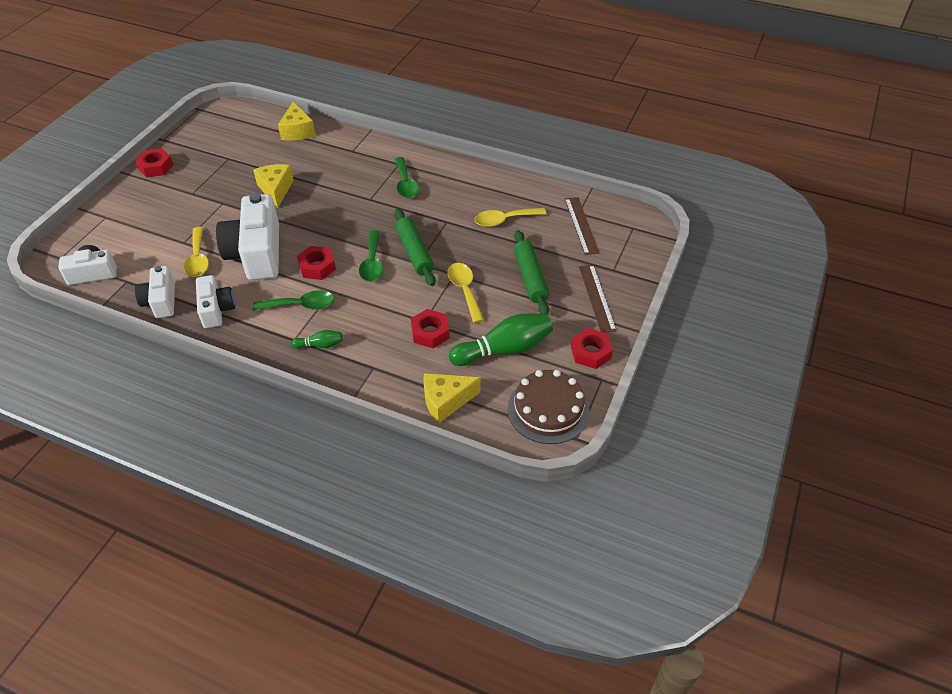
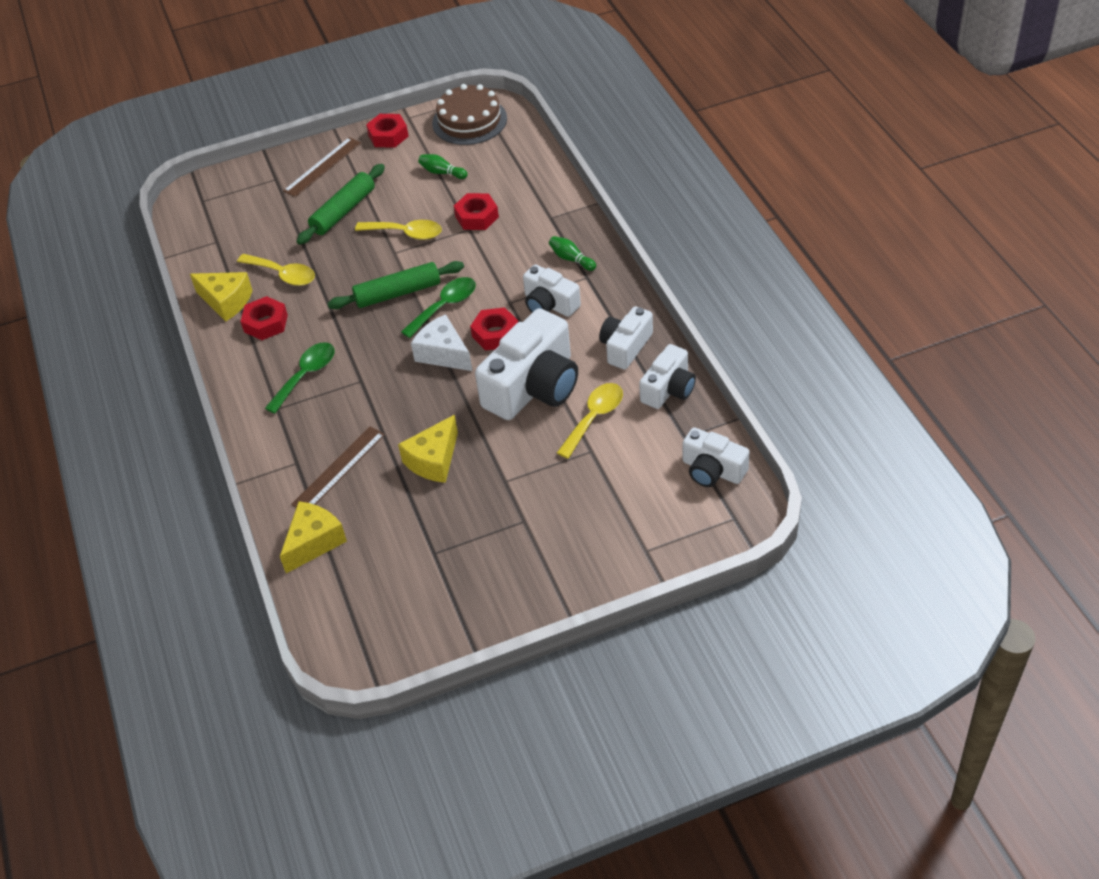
camera: 130 degrees left, 0 degrees up
red nut [135,148,173,177] -> red nut moved to [240,296,288,340]
green spoon [253,290,335,311] -> white camera [523,264,581,317]
green rolling pin [395,209,436,286] -> green rolling pin turned 45 degrees clockwise [327,261,464,309]
yellow cheese [424,373,481,423] -> yellow cheese moved to [190,272,253,322]
yellow spoon [447,263,484,323] -> yellow spoon turned 105 degrees counterclockwise [355,220,442,240]
green bowling pin [449,314,553,366] -> green bowling pin [418,154,468,179], size x0.49
brown ruler [565,197,599,255] -> brown ruler moved to [291,426,385,507]
none -> white cheese [411,314,472,371]

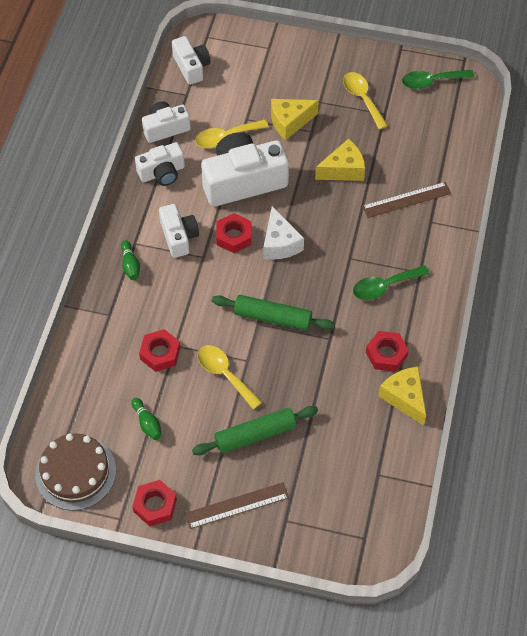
camera: 150 degrees left, 10 degrees up
yellow spoon [237,254,315,286] -> yellow spoon moved to [343,72,388,130]
yellow cheese [280,501,347,573] -> yellow cheese moved to [271,99,319,140]
green spoon [401,277,476,338] -> green spoon moved to [402,70,474,89]

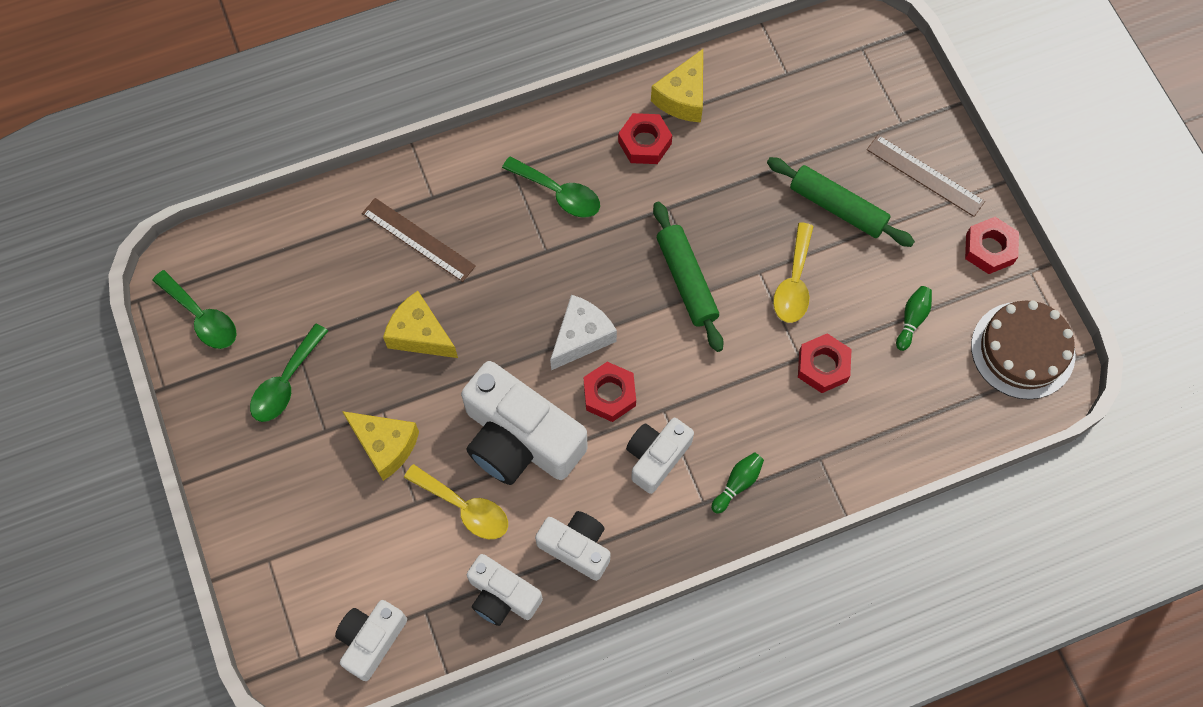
camera: 125 degrees left, 10 degrees up
yellow spoon [343,72,388,130] -> green spoon [250,324,328,422]

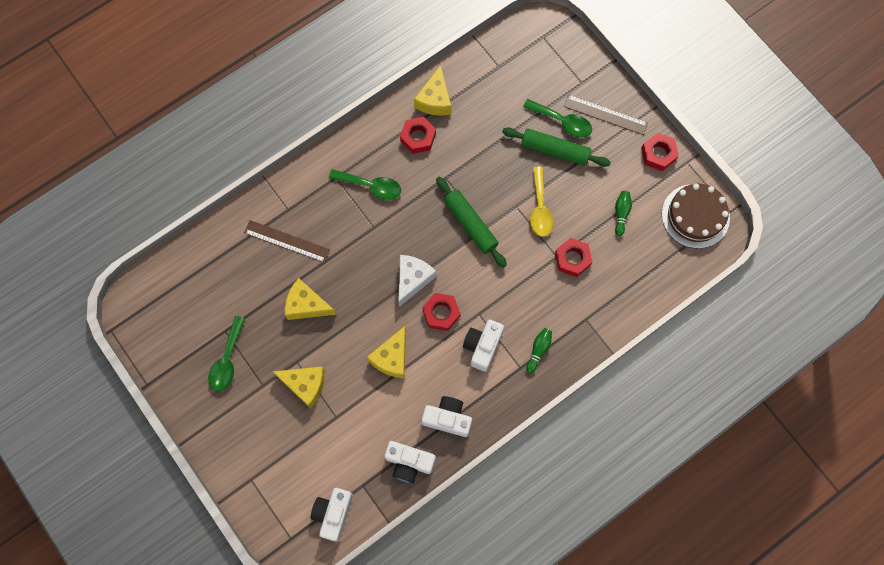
camera: 15 degrees left, 5 degrees up
green spoon [152,270,237,349] -> green spoon moved to [523,99,592,138]
yellow spoon [404,464,508,539] -> none
white camera [461,361,588,485] -> yellow cheese [367,326,406,378]

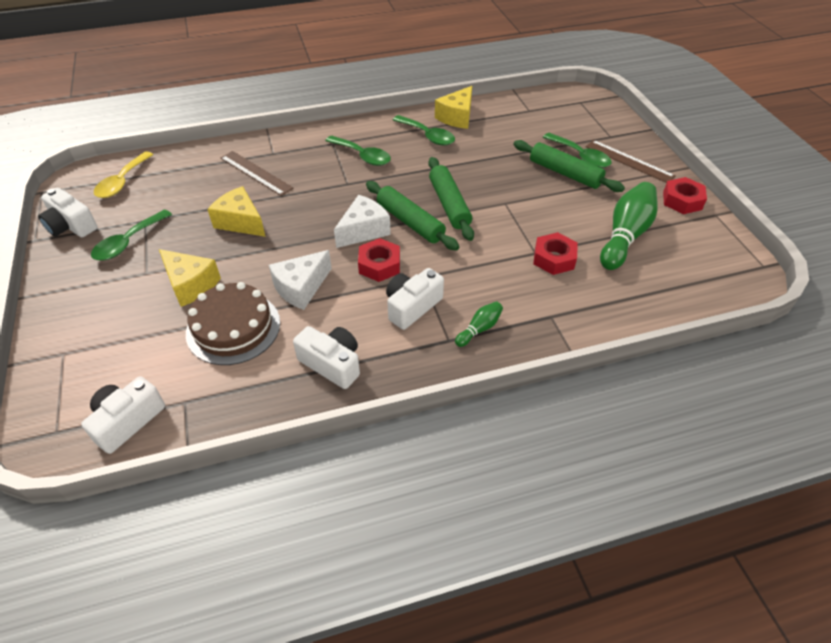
camera: 20 degrees right, 25 degrees down
yellow cheese [367,326,406,378] -> white cheese [269,250,332,310]
white camera [384,441,436,483] -> white camera moved to [38,188,98,237]
red nut [400,117,436,154] -> green spoon [393,115,455,146]
yellow spoon [530,167,554,237] -> yellow spoon moved to [94,152,154,198]
green bowling pin [615,191,632,236] -> green bowling pin [600,182,658,270], size x2.06
brown cake [662,184,730,249] -> brown cake moved to [186,282,280,365]
none -> green rolling pin [366,181,459,251]

